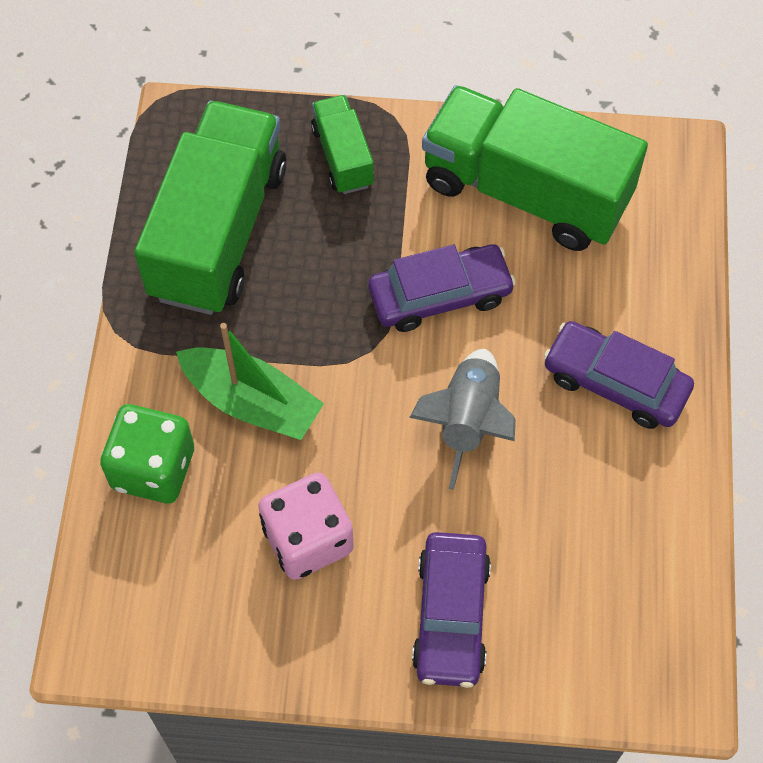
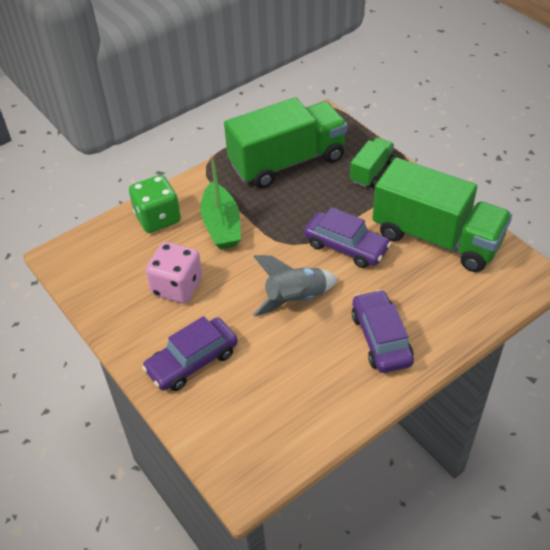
camera: 50 degrees right, 15 degrees down
green truck [422,85,648,251] -> green truck turned 135 degrees clockwise [372,158,512,272]

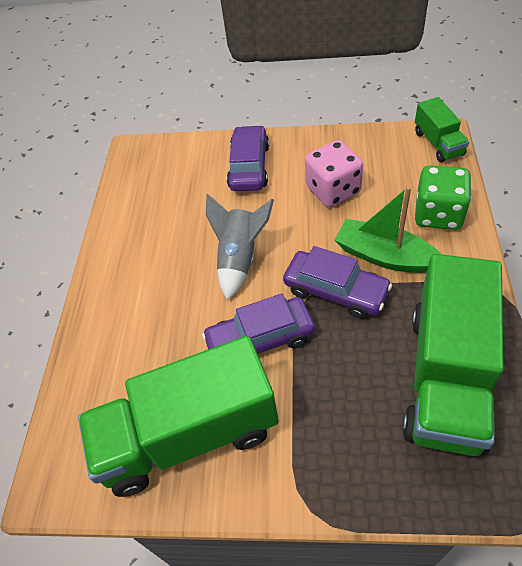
camera: 135 degrees right, 5 degrees up
green truck [350,137,394,187] -> green truck moved to [415,97,469,162]
purple car [352,290,414,373] -> purple car moved to [283,246,392,319]

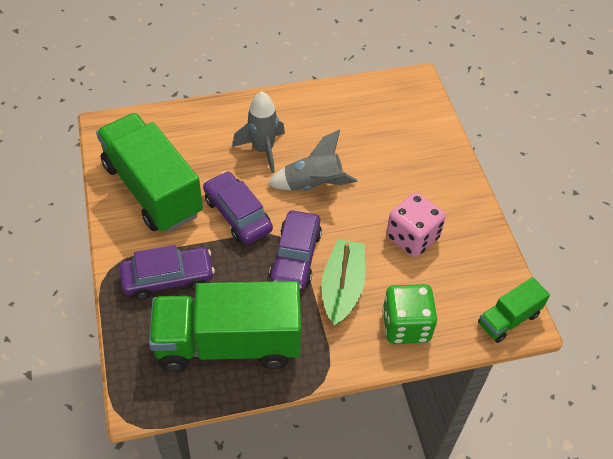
camera: 65 degrees right, 0 degrees up
purple car [227,125,269,191] -> purple car moved to [119,245,215,300]
none -> grey rocket [233,91,285,173]

